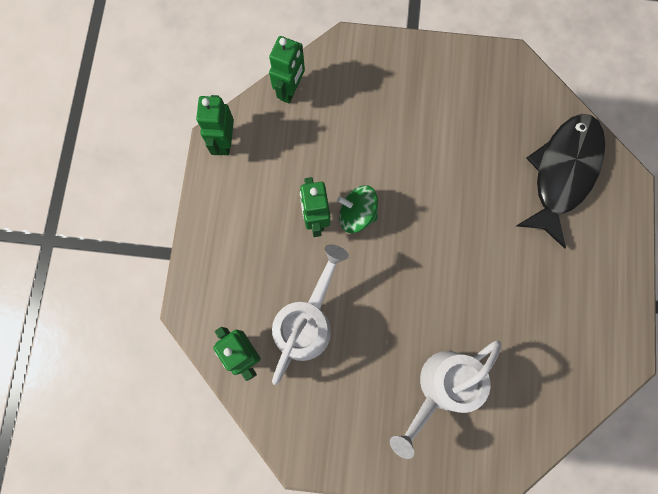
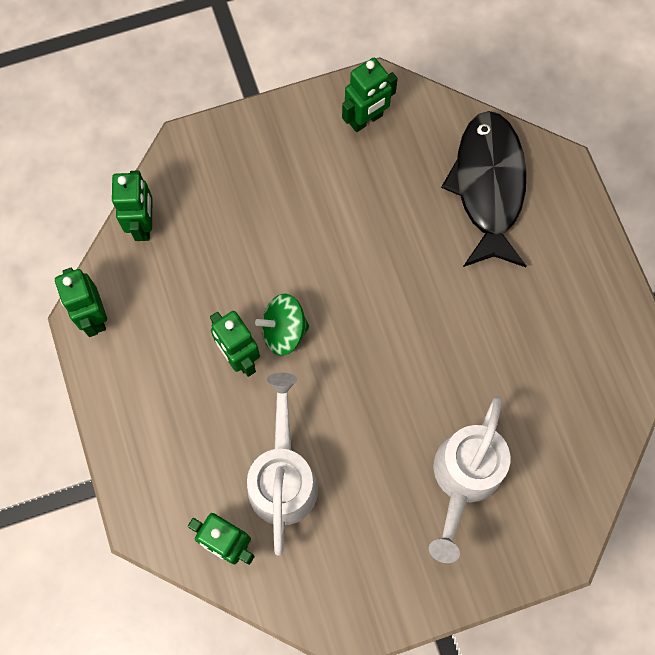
camera: 25 degrees left, 5 degrees down
none -> green robot [342,58,398,132]

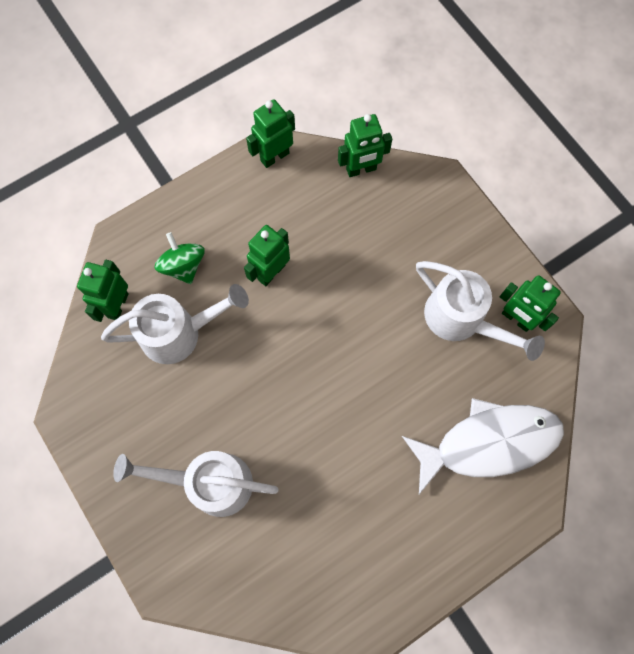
camera: 75 degrees right, 0 degrees up
green spinning top [255,294,310,356] -> green spinning top moved to [155,232,205,284]
black fish [441,111,527,267] -> white fish [402,398,564,494]
none -> white watering can [416,261,545,361]

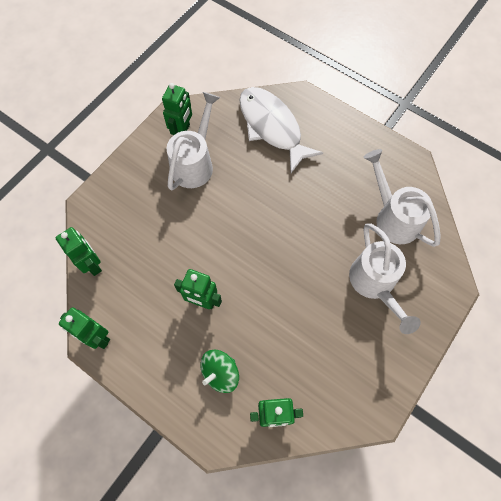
camera: 110 degrees left, 5 degrees down
white watering can [101,284,249,364] -> white watering can moved to [364,149,441,247]

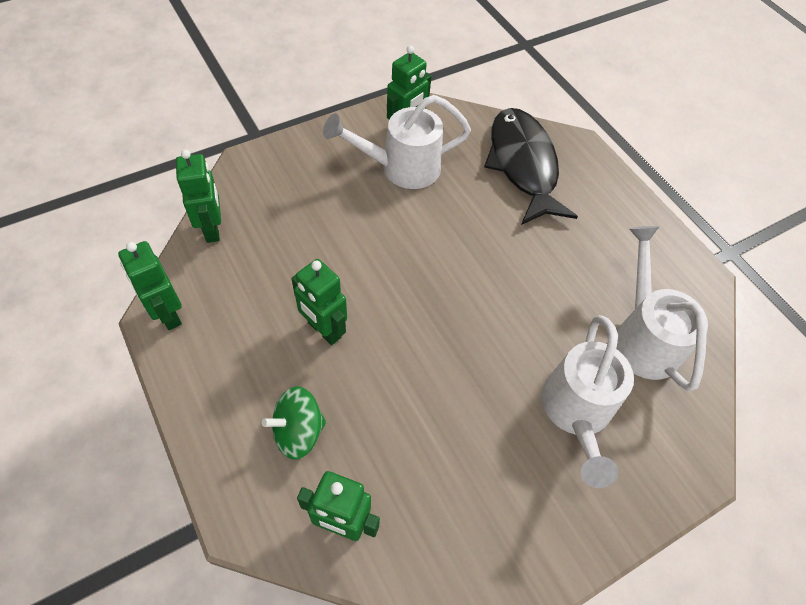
camera: 20 degrees right, 10 degrees down
white watering can [167,92,220,191] -> white watering can turned 150 degrees counterclockwise [323,95,471,189]
white fish [239,87,323,173] -> black fish [484,108,578,225]

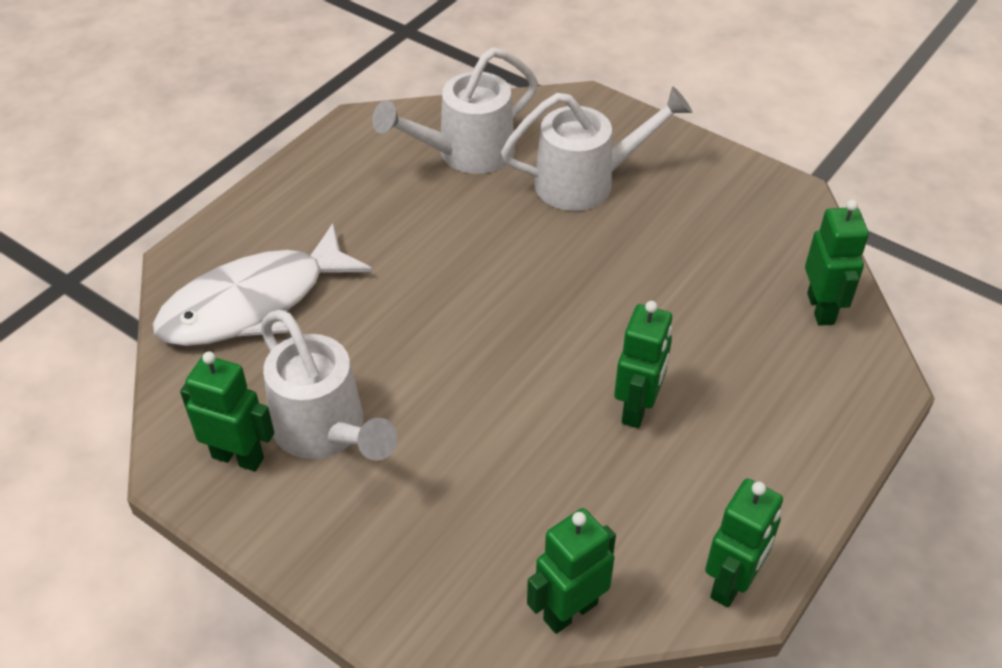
camera: 110 degrees left, 10 degrees down
green spinning top [262,386,326,460] -> none
black fish [484,108,578,225] -> white fish [153,223,373,346]

